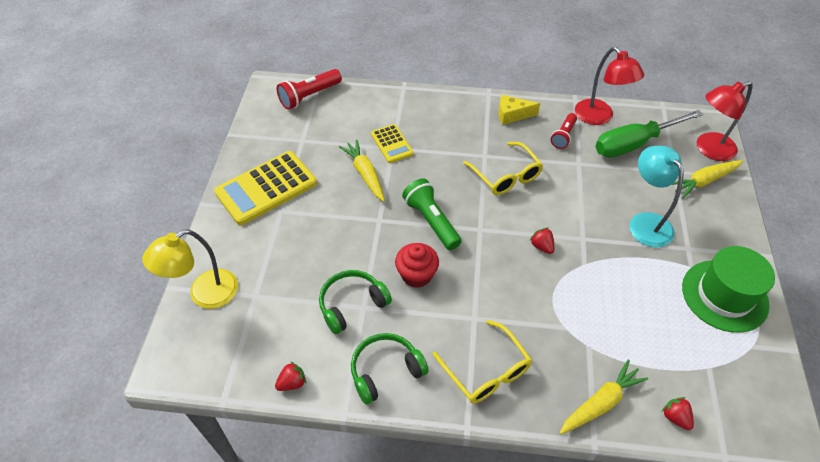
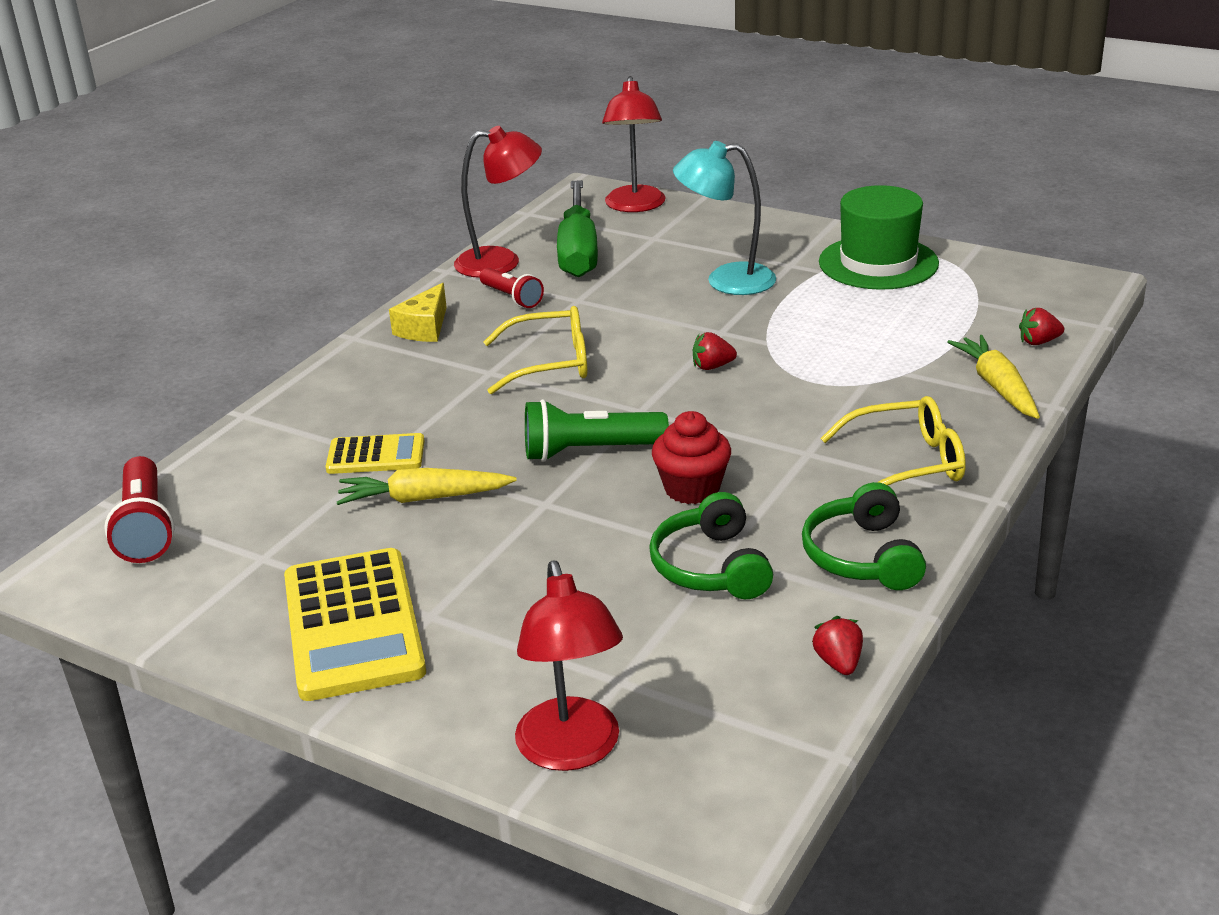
camera: 65 degrees left, 20 degrees down
yellow lamp [142,230,238,309] -> red lamp [515,561,623,771]
yellow carrot [672,160,743,198] -> none

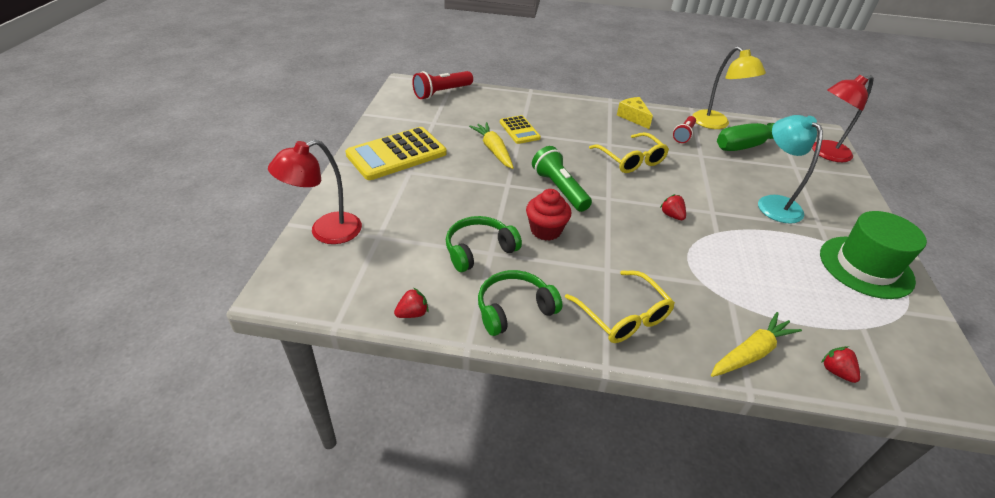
camera: 65 degrees right, 10 degrees up
yellow cheese [389,283,447,342] -> yellow cheese turned 60 degrees clockwise [617,97,653,129]
red lamp [454,126,542,278] -> yellow lamp [692,46,766,129]

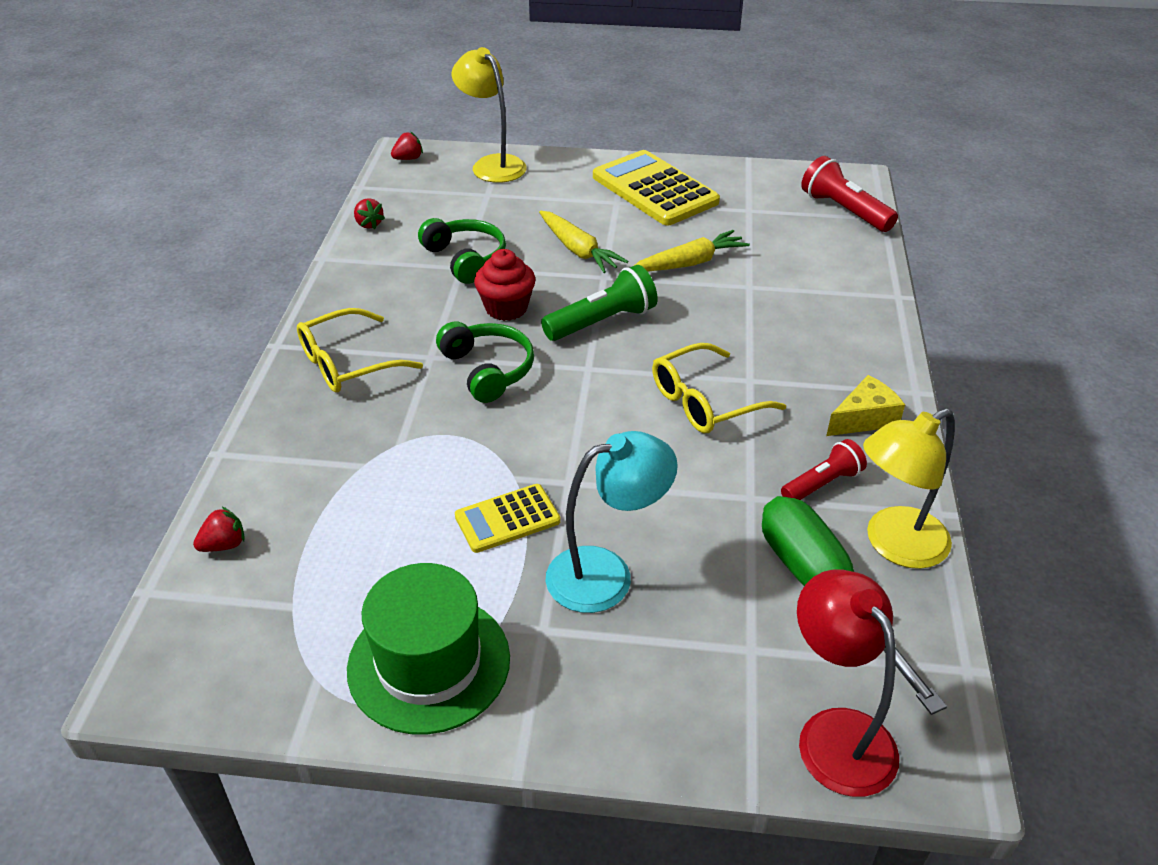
camera: 90 degrees right, 0 degrees up
red lamp [268,140,362,244] -> yellow lamp [452,47,527,183]
green headphones [478,270,562,336] -> green headphones moved to [436,321,534,403]
yellow calculator [500,115,541,144] -> yellow calculator moved to [455,484,561,553]
red strawberry [660,194,686,220] -> red strawberry moved to [391,132,423,160]
red flashlight [673,116,696,143] -> red flashlight turned 120 degrees clockwise [781,439,867,500]
yellow carrot [711,312,802,377] -> yellow carrot moved to [539,210,628,273]

